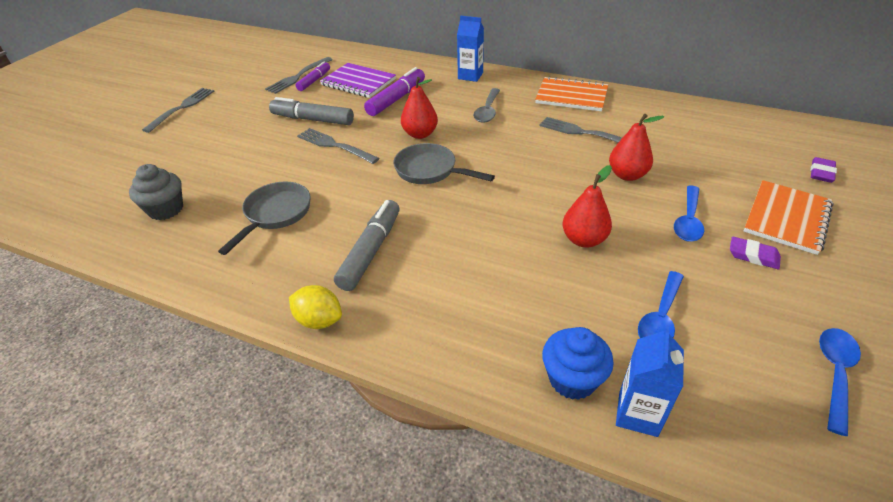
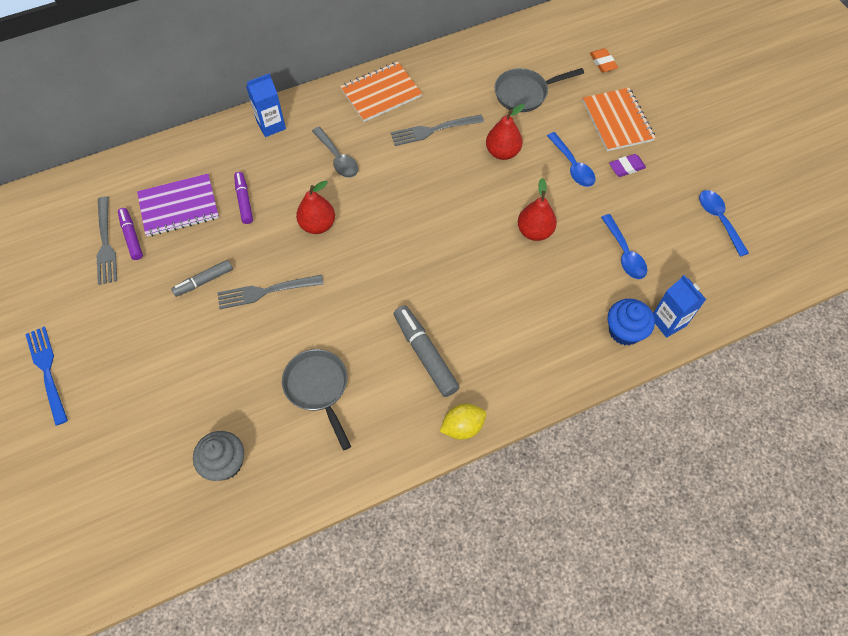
camera: 50 degrees left, 20 degrees up
grey fork [142,88,214,133] -> blue fork [25,326,68,426]
grey marker [269,97,354,125] -> grey marker [171,260,233,297], size x0.63
purple marker [364,67,425,116] -> purple marker [234,172,253,224], size x0.63
grey pan [393,143,495,184] -> grey pan moved to [495,68,584,112]
purple eraser [811,157,837,183] -> orange eraser [590,48,618,73]

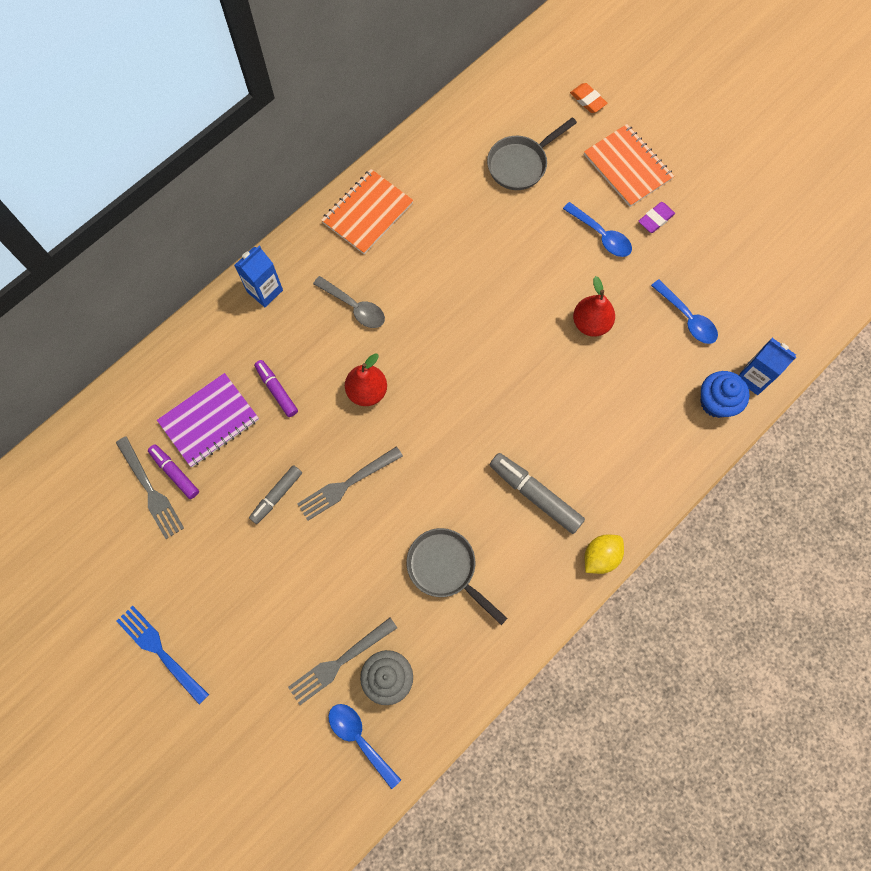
camera: 20 degrees left, 10 degrees up
grey fork [390,115,484,146] -> grey fork moved to [288,618,397,705]
red pear [486,104,525,160] -> none
blue spoon [699,190,749,257] -> blue spoon moved to [329,704,401,789]

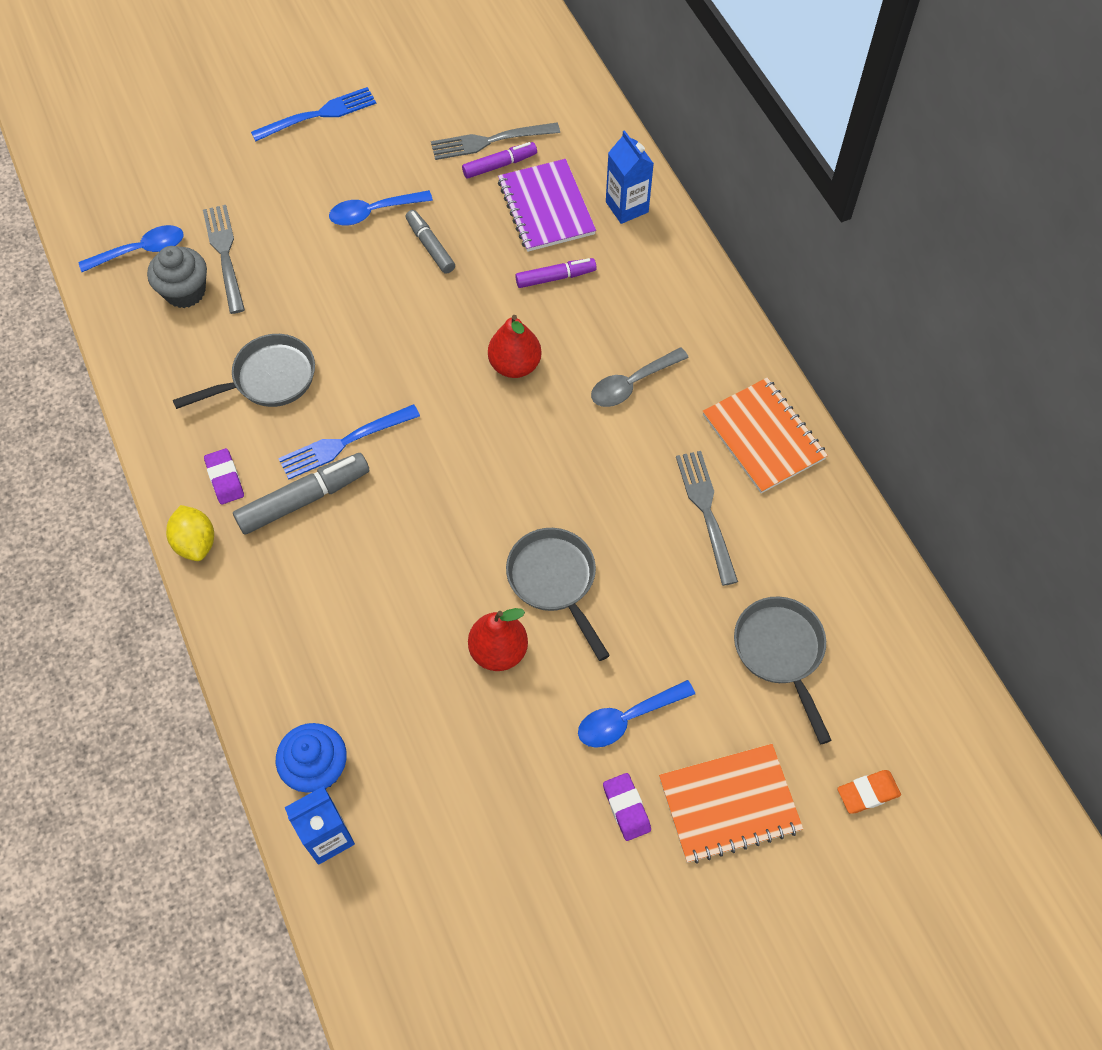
camera: 110 degrees right, 10 degrees down
blue carton [234,246,283,307] -> blue carton moved to [606,130,654,224]
grey fork [297,446,403,521] -> grey fork moved to [676,451,738,586]
blue spoon [651,279,718,344] -> blue spoon moved to [329,190,433,226]
none -> purple eraser [204,448,244,505]
none -> blue fork [278,404,420,479]
none -> grey pan [506,528,610,661]

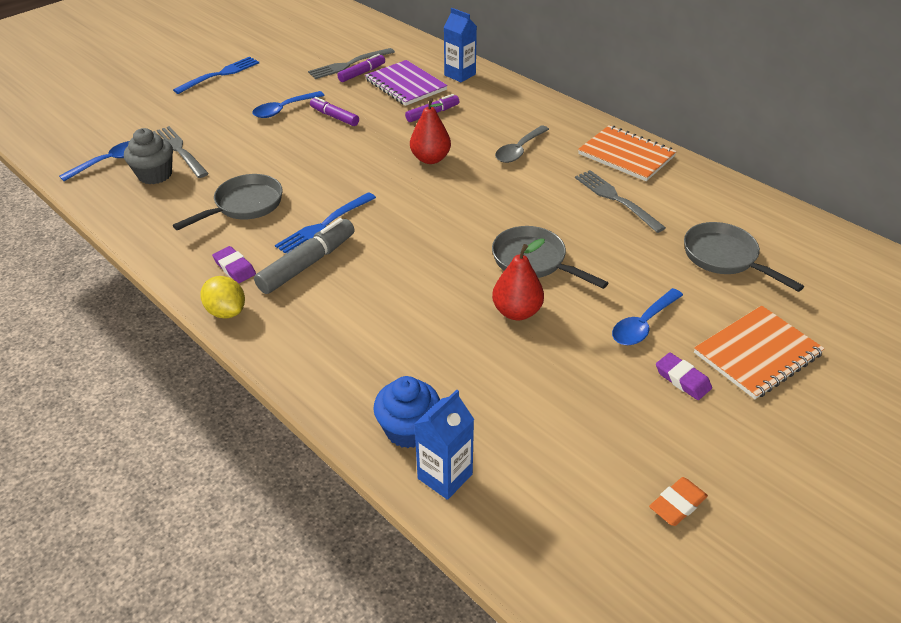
camera: 20 degrees left, 20 degrees down
grey marker [406,210,455,274] -> purple marker [310,97,359,126]
orange eraser [837,770,901,814] -> orange eraser moved to [649,477,708,526]

